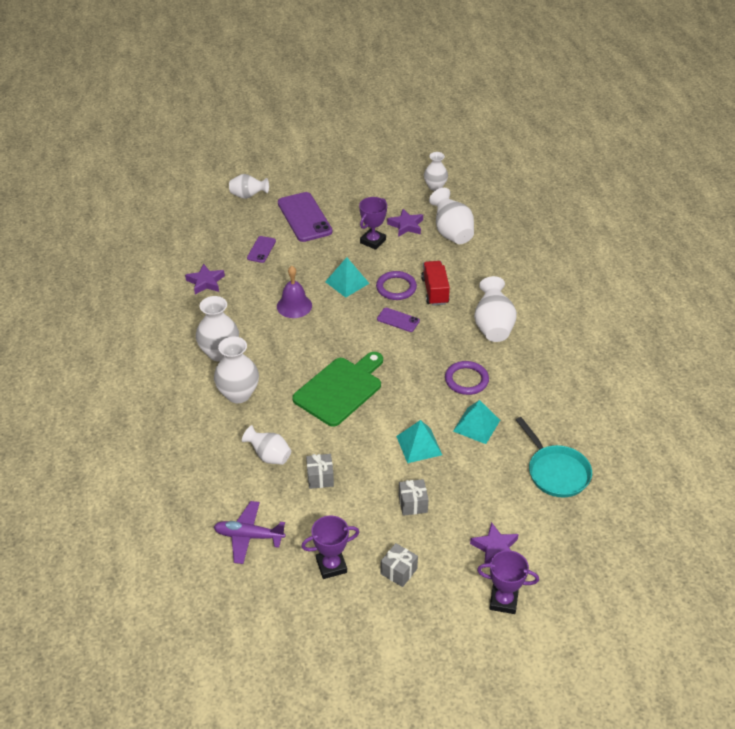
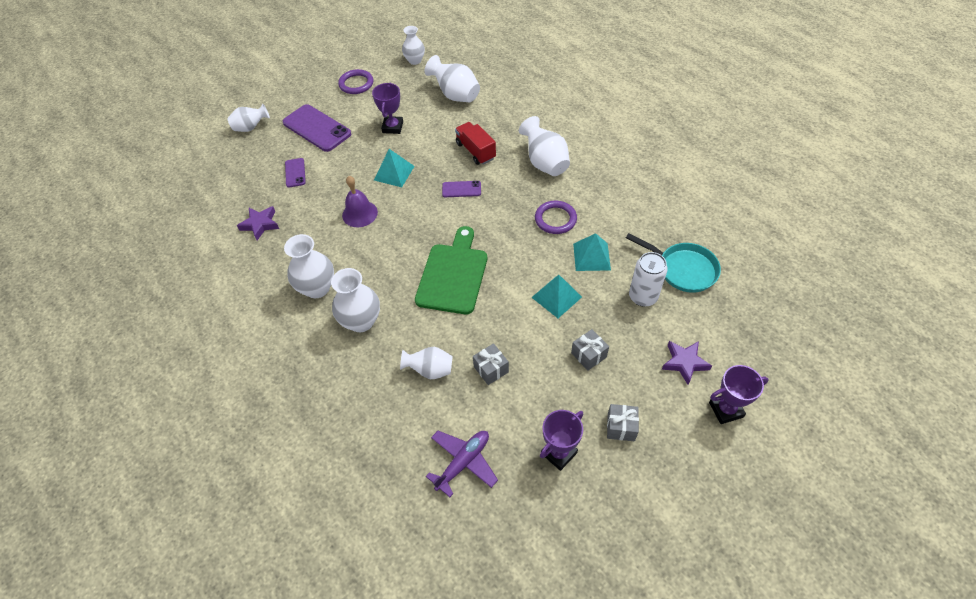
camera: 25 degrees left, 10 degrees up
purple plane [214,501,286,564] -> purple plane turned 150 degrees clockwise [426,431,498,497]
purple ring [376,271,417,300] -> purple ring moved to [338,69,373,94]
purple star [387,209,423,237] -> none
none -> white can [629,252,668,307]

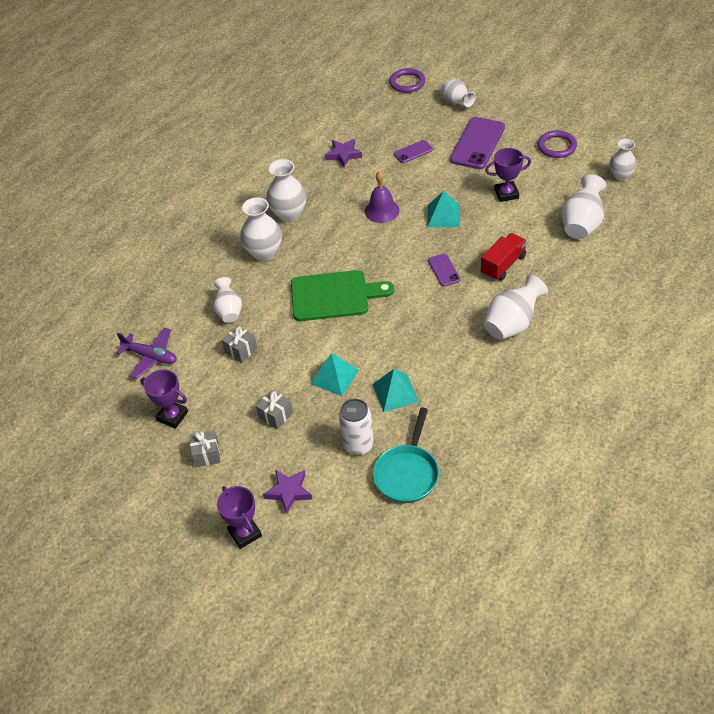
camera: 75 degrees right, 5 degrees down
purple ring [535,201,577,234] -> purple ring moved to [389,68,425,93]

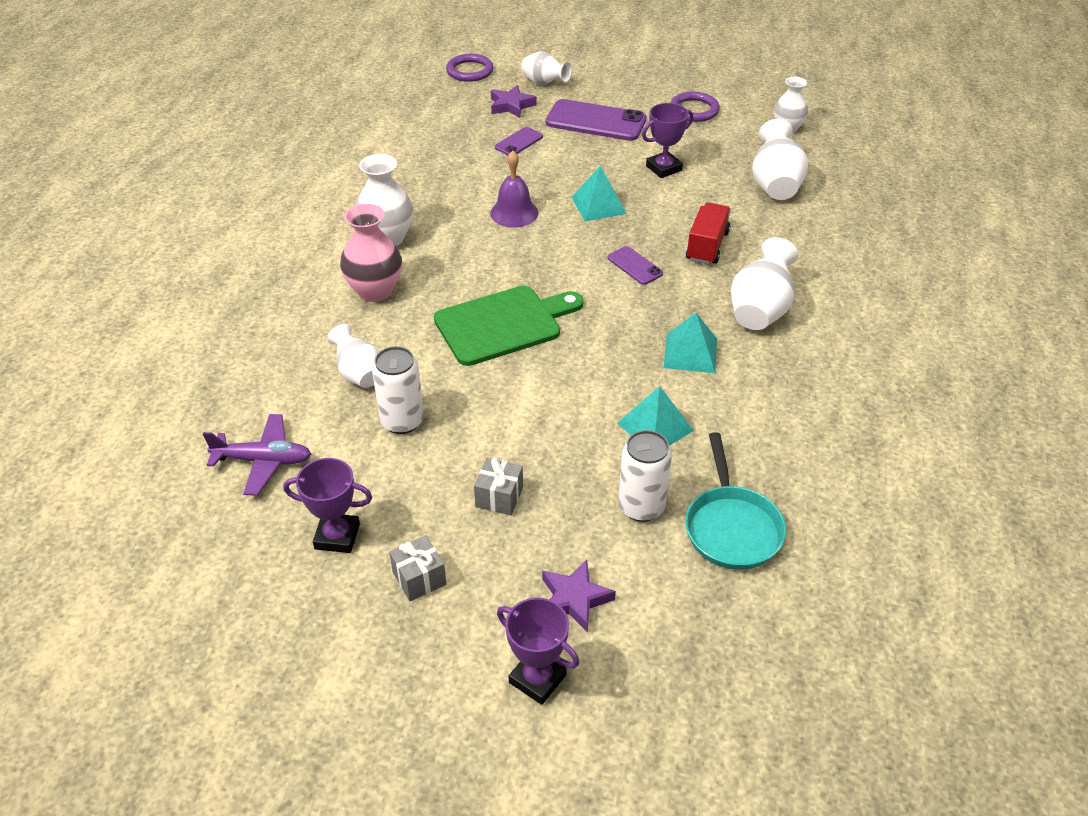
camera: 25 degrees left, 5 degrees down
grey gift [222,325,257,363] -> white can [372,346,424,434]
white vase [240,197,282,261] -> pink vase [340,204,402,302]
turquoise pyramid [310,353,359,396] -> turquoise pyramid moved to [663,313,717,373]
purple star [325,139,362,167] -> purple star moved to [491,85,537,118]
purple phone [450,117,505,169] -> purple phone turned 75 degrees counterclockwise [546,99,647,141]

